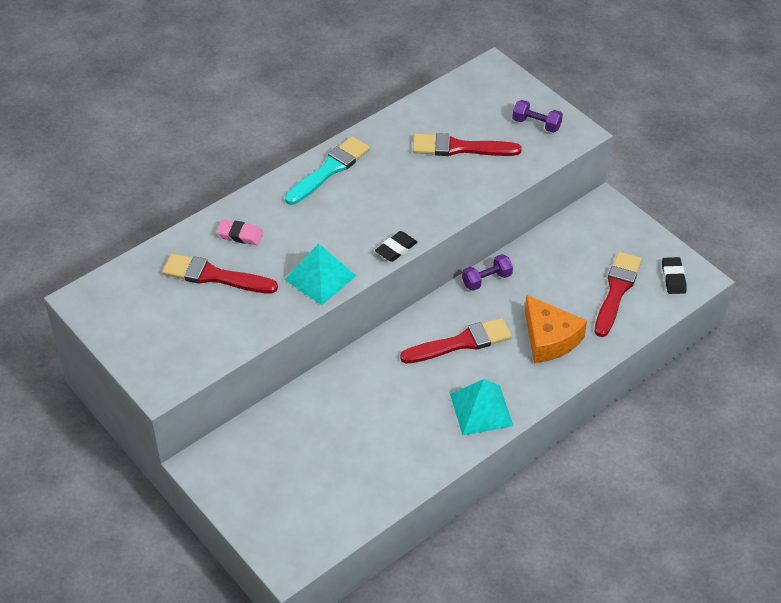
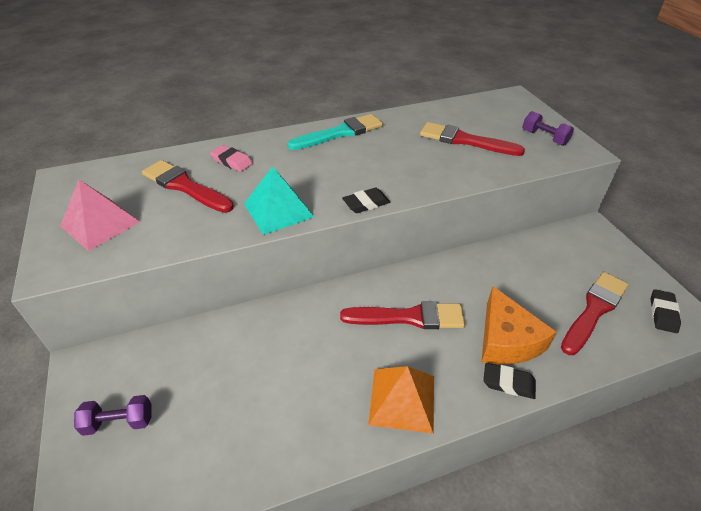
camera: 20 degrees right, 5 degrees down
turquoise pyramid [450,379,513,436] -> orange pyramid [368,366,434,434]
purple dumbbell [462,254,513,291] -> purple dumbbell moved to [74,395,152,436]
none -> pink pyramid [60,180,140,251]
none -> black eraser [483,363,536,399]

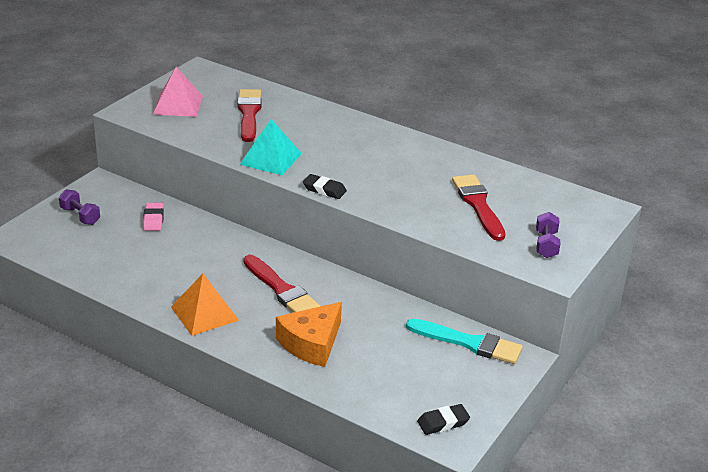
camera: 50 degrees right, 10 degrees down
pink eraser [210,145,253,172] -> pink eraser moved to [143,203,164,231]
turquoise brush [287,114,383,150] -> turquoise brush moved to [406,319,523,364]
black eraser [483,363,536,399] -> none
red brush [561,272,629,355] -> none

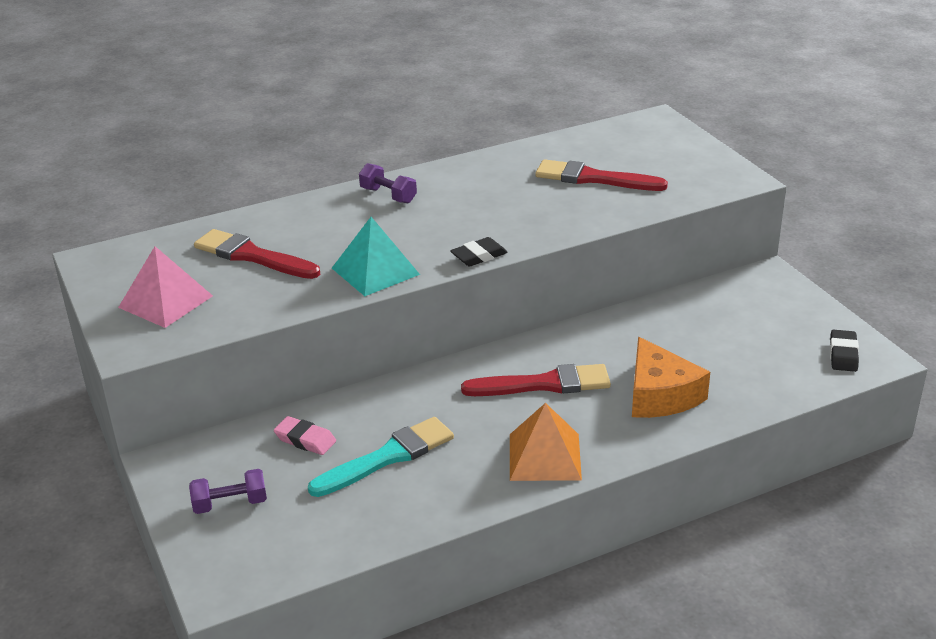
camera: 55 degrees left, 0 degrees up
turquoise brush [406,319,523,364] -> turquoise brush moved to [308,417,454,497]
purple dumbbell [536,212,560,258] -> purple dumbbell moved to [359,163,417,203]

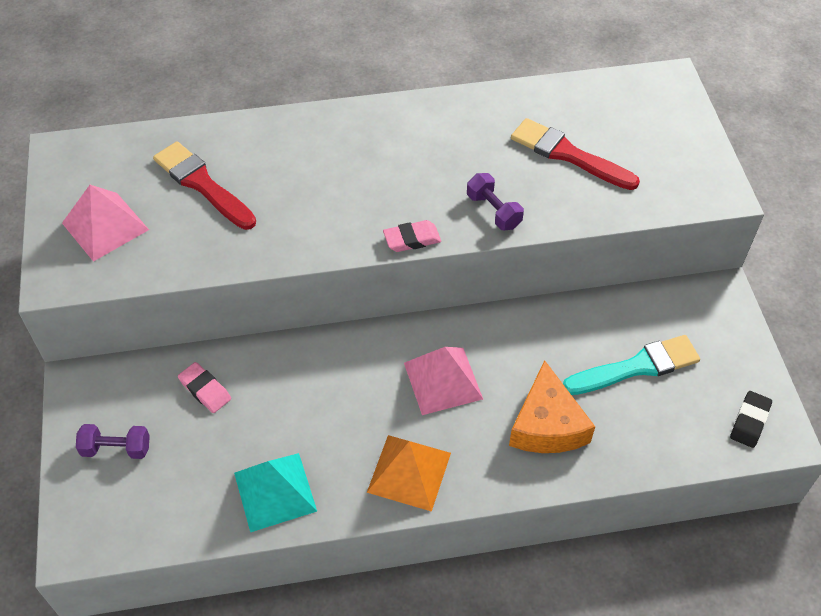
camera: 15 degrees right, 20 degrees up
turquoise brush [308,417,454,497] -> turquoise brush moved to [563,335,700,395]
turquoise pyramid [332,217,420,296] -> turquoise pyramid moved to [234,453,317,532]
purple dumbbell [359,163,417,203] -> purple dumbbell moved to [467,173,524,230]
black eraser [450,237,508,266] -> pink eraser [383,220,441,252]
red brush [461,364,611,396] -> pink pyramid [404,347,483,415]

